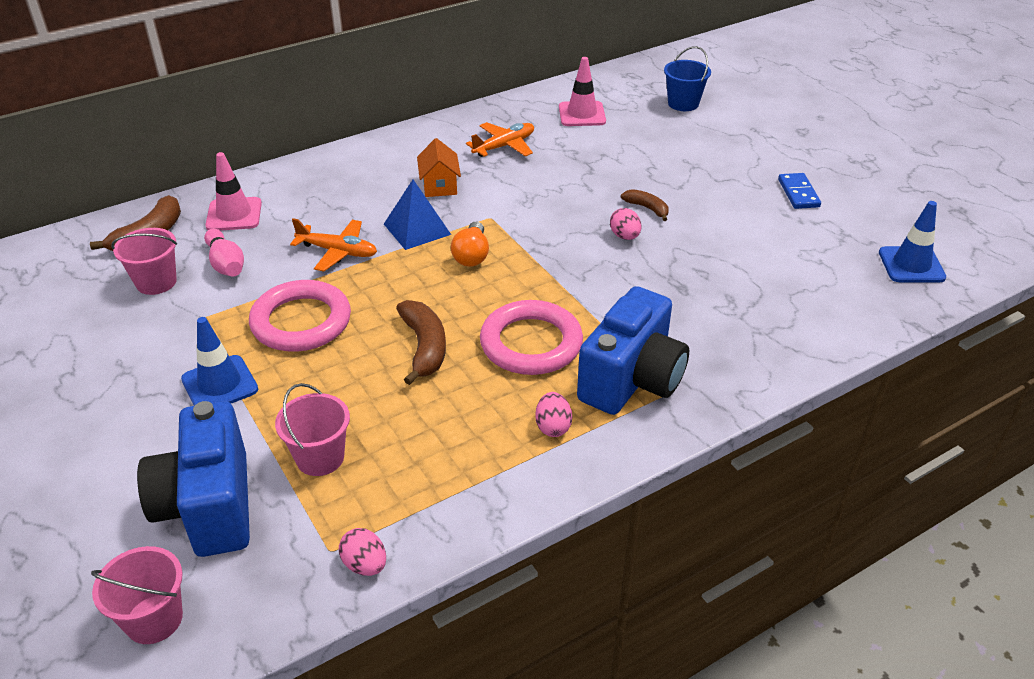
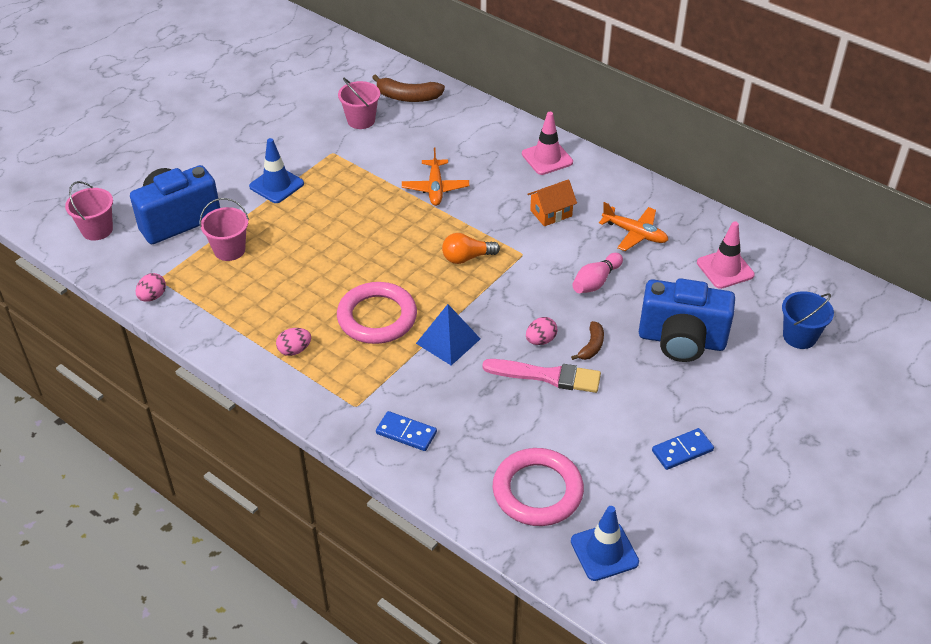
camera: 70 degrees right, 5 degrees up
pink bowling pin [204,229,244,277] -> pink bowling pin moved to [572,253,623,293]
pink traffic cone [205,152,262,231] -> pink traffic cone moved to [522,112,573,175]
pink ring [249,280,351,352] -> pink ring moved to [493,448,584,526]
blue pyramid [384,180,451,250] -> blue pyramid moved to [416,304,481,366]
brown banana [396,300,446,385] -> none
blue camera [577,286,689,415] -> blue camera moved to [639,278,735,362]
none -> blue domino [376,411,437,451]
none -> pink brush [482,359,601,393]

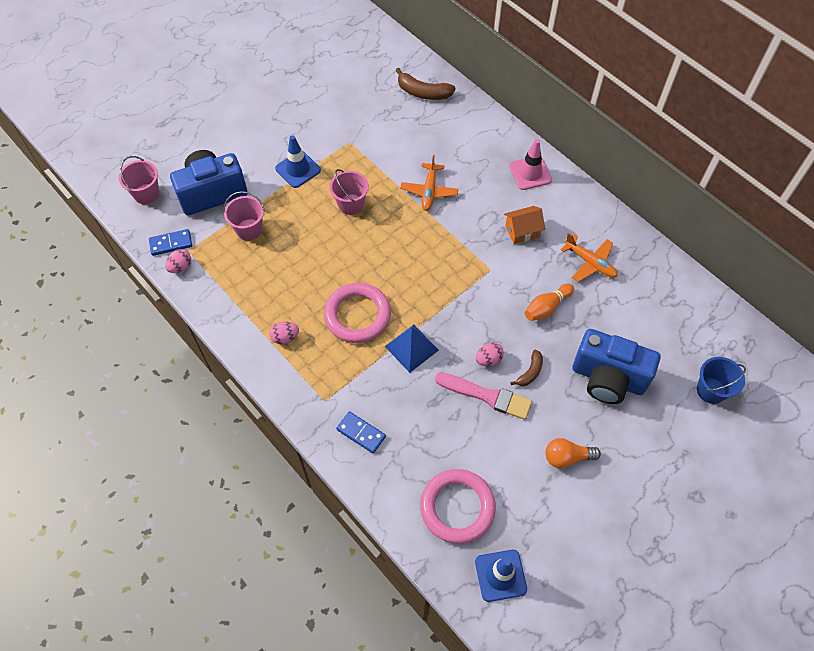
camera: 10 degrees right, 15 degrees up
pink bucket [338,78,380,129] -> pink bucket moved to [330,169,369,215]
orange light bulb [442,233,500,264] -> orange light bulb moved to [545,438,601,468]
pink bowling pin [572,253,623,293] -> orange bowling pin [525,283,574,321]
blue domino [652,428,714,470] -> blue domino moved to [149,229,192,256]
pink traffic cone [697,221,755,289] -> none

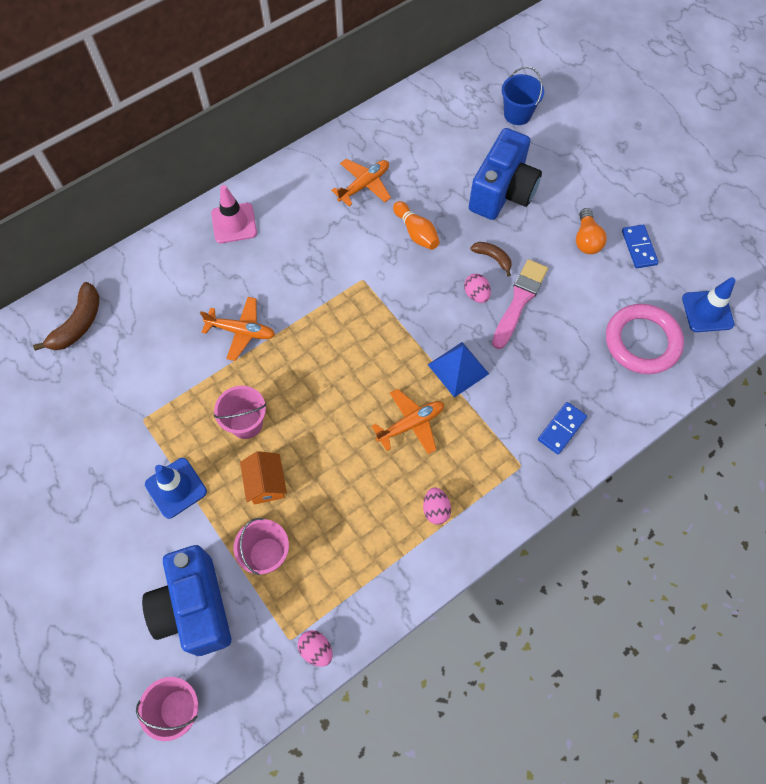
camera: 85 degrees left, 5 degrees up
blue domino [149,229,192,256] -> blue domino moved to [622,225,659,268]
pink ring [324,283,391,343] -> orange plane [372,389,444,454]
orange house [504,206,545,244] -> orange house moved to [240,451,287,505]

